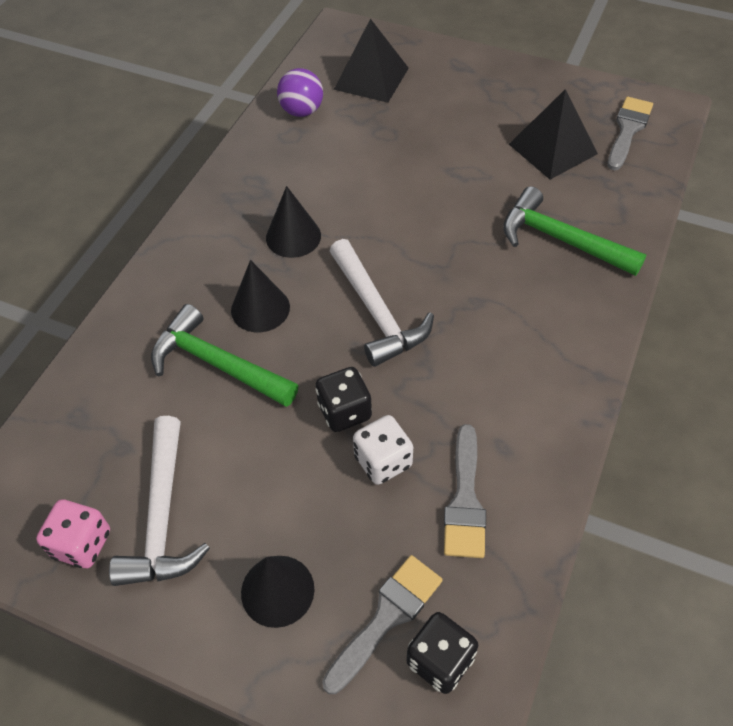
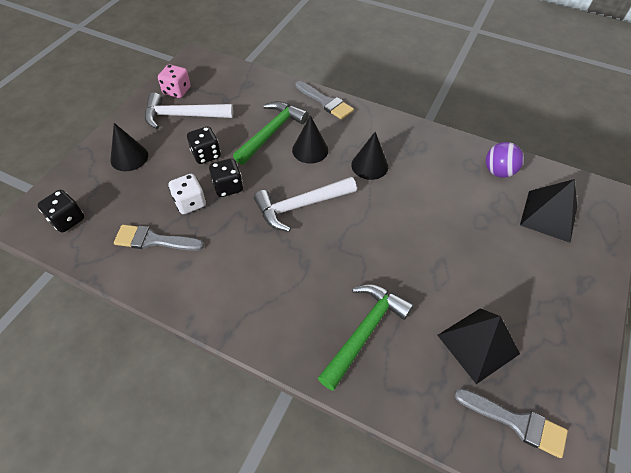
camera: 90 degrees right, 0 degrees up
grey brush [322,555,443,694] -> grey brush moved to [295,81,354,120]
none -> black dice [187,126,221,164]

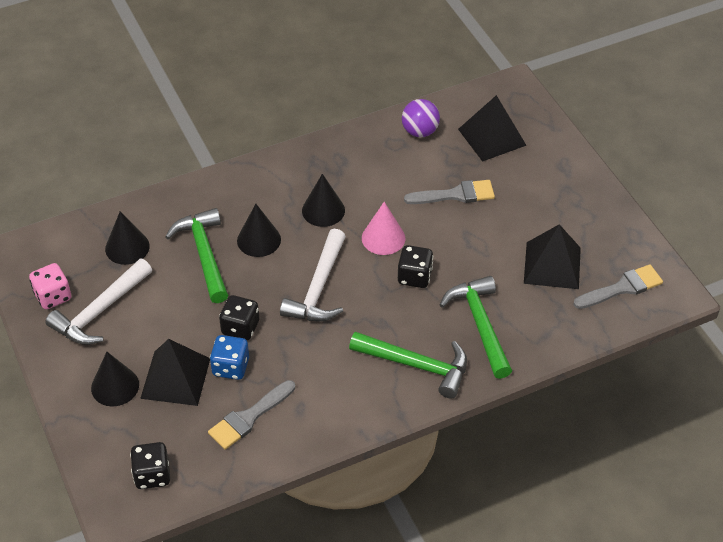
camera: 50 degrees left, 5 degrees down
white dice [168,174,206,214] -> blue dice [210,335,249,380]
black dice [187,126,221,164] -> black dice moved to [398,245,433,288]
grey brush [295,81,354,120] -> grey brush moved to [404,180,495,204]
none -> black cone [105,211,150,265]
none -> black pyramid [140,339,210,406]
none -> green hammer [349,332,467,399]
none -> pink cone [362,202,405,255]

